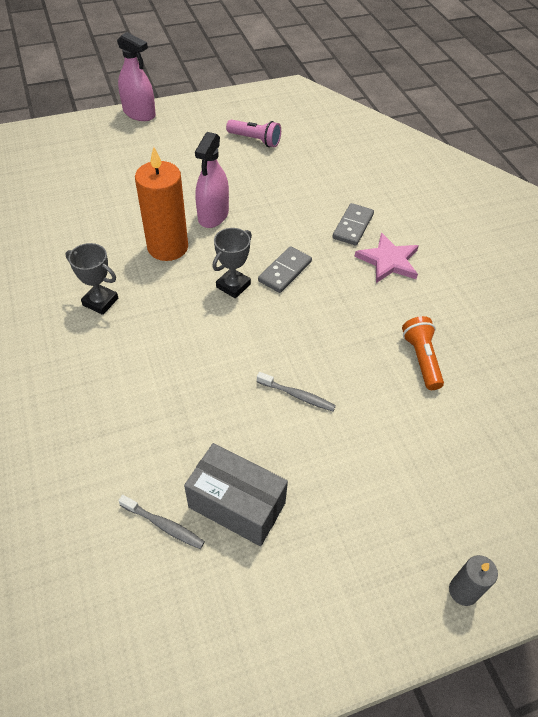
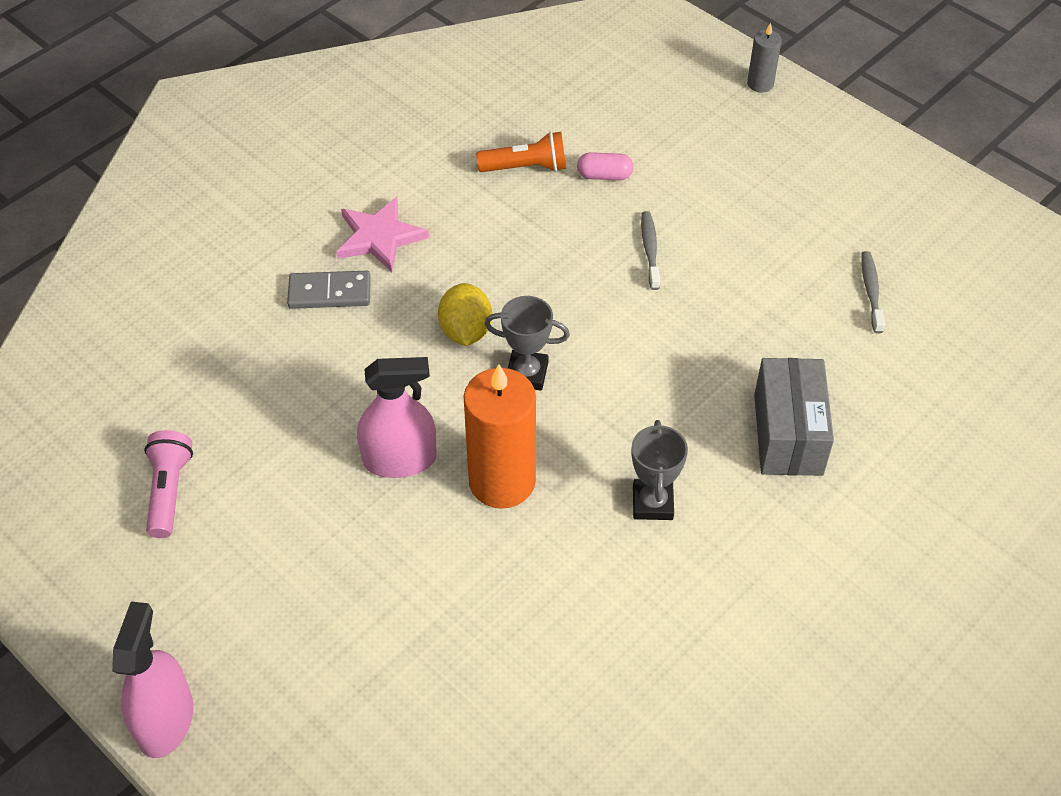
camera: 115 degrees left, 0 degrees up
grey box [184,443,288,546] -> grey box moved to [754,358,834,476]
grey domino [258,246,312,293] -> yellow lemon [438,283,492,346]
orange flashlight [402,316,444,390] -> orange flashlight turned 150 degrees counterclockwise [476,131,566,172]
none -> pink capsule [577,152,634,180]

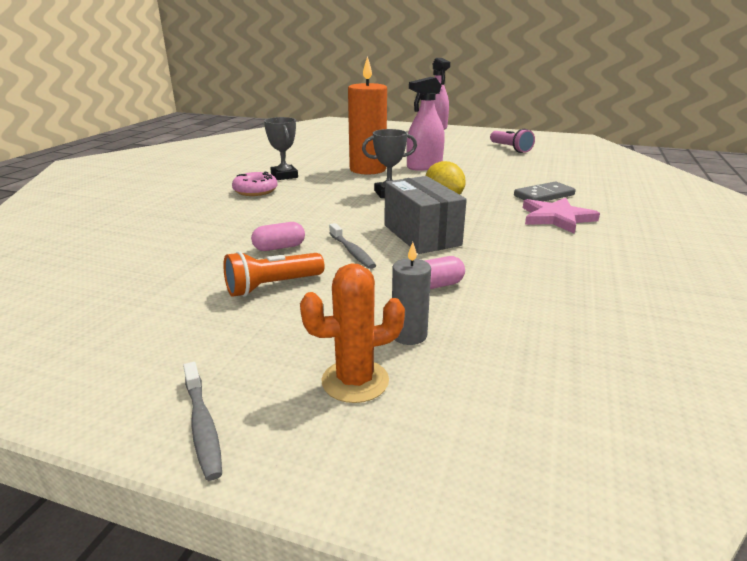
camera: 155 degrees right, 25 degrees down
orange flashlight [476,131,566,172] -> orange flashlight moved to [223,251,325,297]
grey candle [747,23,782,92] -> grey candle moved to [392,242,431,345]
grey box [754,358,834,476] -> grey box moved to [384,176,467,254]
grey toothbrush [861,251,885,333] -> grey toothbrush moved to [183,362,222,481]
none -> pink donut [232,171,278,196]
none -> pink capsule [251,222,305,251]
none -> orange cactus [300,263,405,403]

